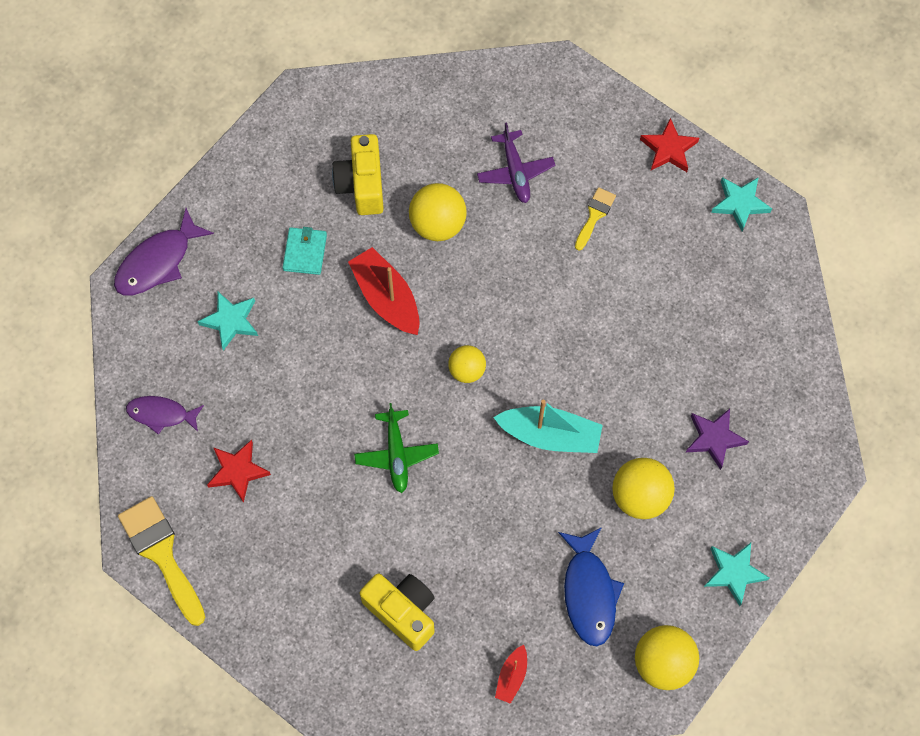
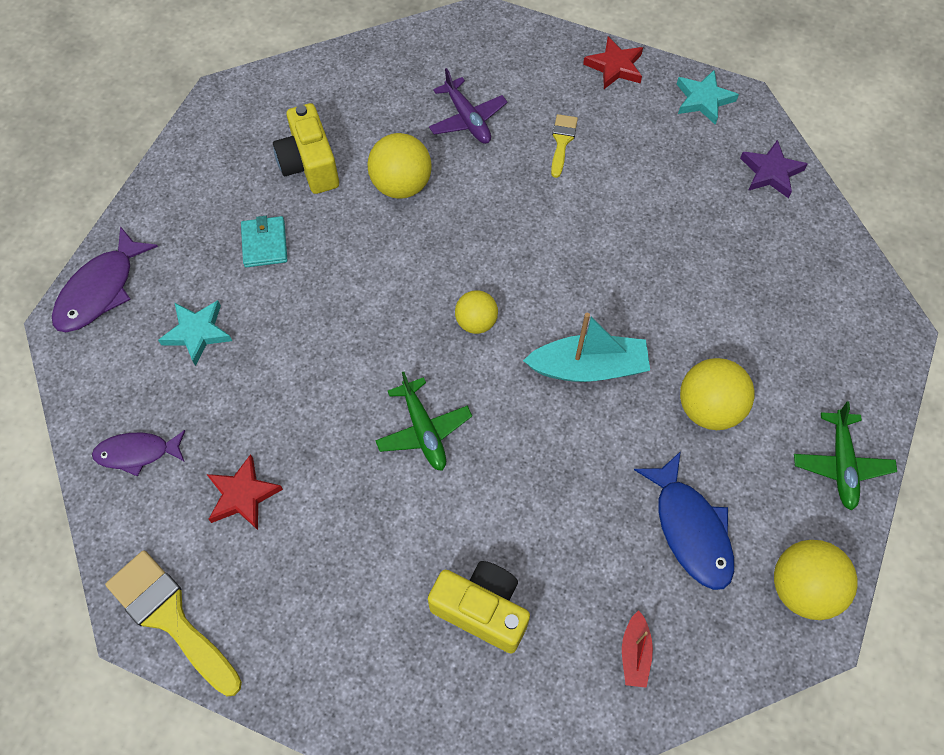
camera: 15 degrees left, 5 degrees down
red boat [348,247,420,335] -> none
purple star [686,409,749,470] -> purple star moved to [740,140,808,198]
turquoise star [704,543,769,606] -> green plane [794,401,897,510]

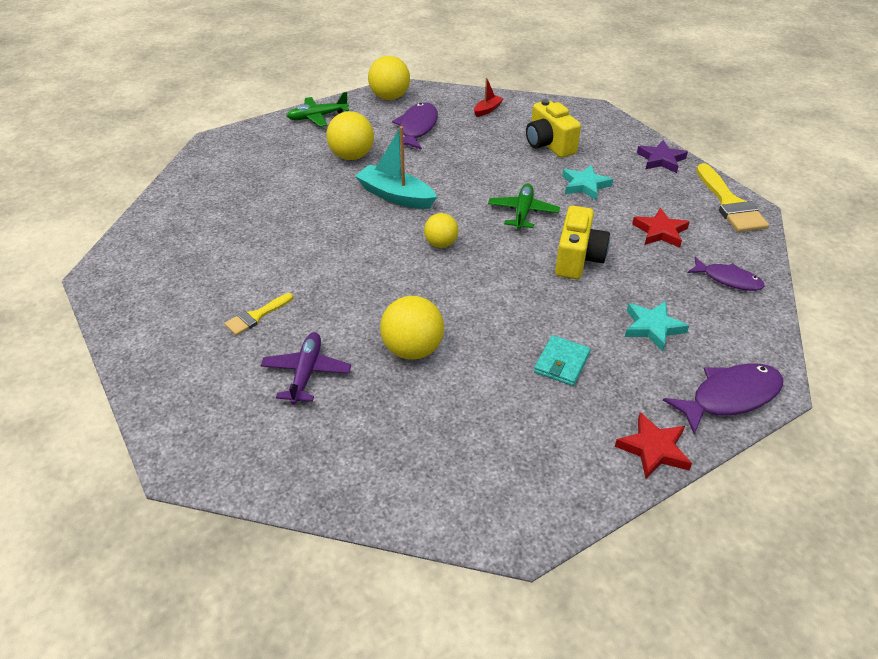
camera: 145 degrees left, 20 degrees down
yellow camera [273,103,339,194] -> yellow camera moved to [555,206,610,279]
red star [583,37,643,89] -> red star moved to [615,412,692,479]
blue fish [634,451,734,590] -> purple fish [392,102,438,150]
turquoise star [677,70,739,125] -> turquoise star moved to [562,165,613,200]
purple star [740,140,808,198] -> purple star moved to [637,140,688,173]
green plane [794,401,897,510] -> green plane turned 150 degrees counterclockwise [287,92,349,127]

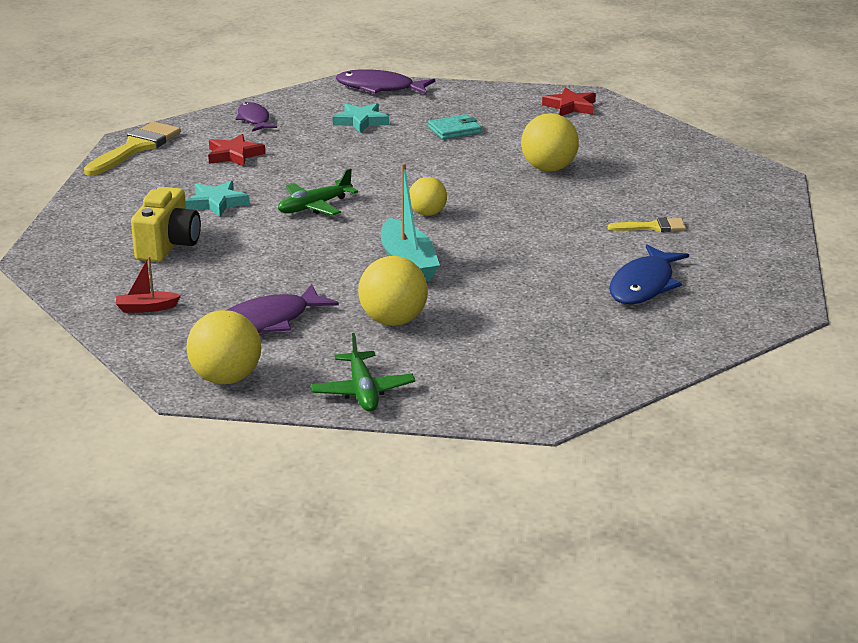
camera: 140 degrees left, 15 degrees down
purple plane [260,332,351,405] -> none
green plane [287,92,349,127] -> green plane turned 60 degrees clockwise [311,333,415,412]
yellow camera [555,206,610,279] -> none
red star [615,412,692,479] -> red star moved to [542,87,596,116]
purple star [637,140,688,173] -> none
none -> blue fish [609,244,689,304]

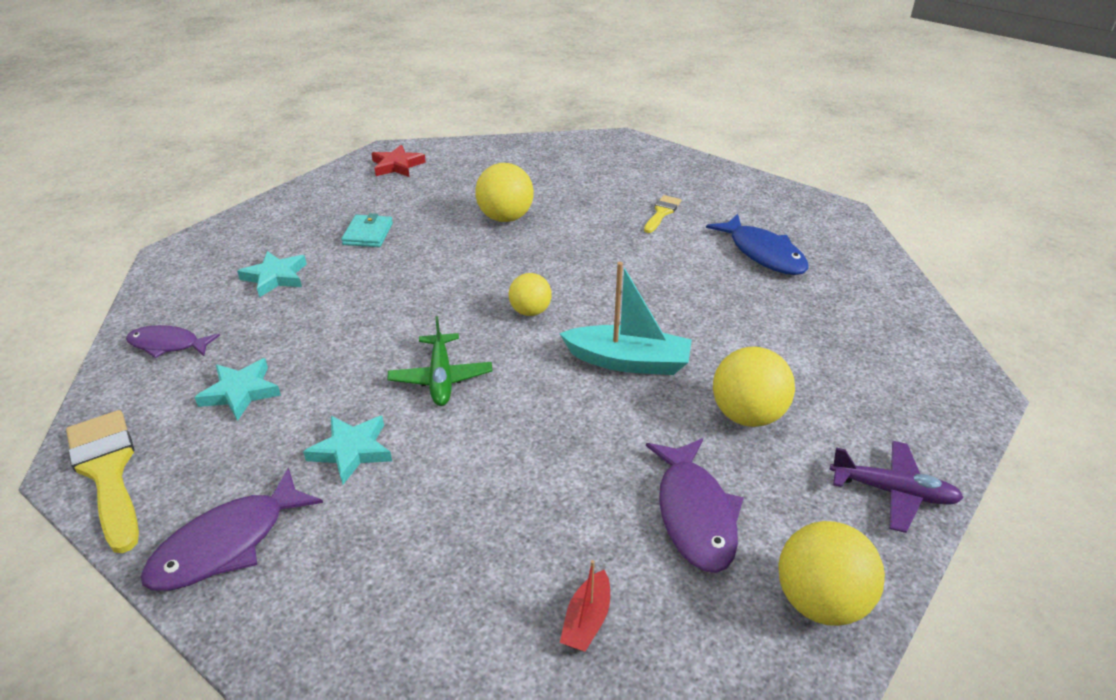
camera: 60 degrees left, 10 degrees up
yellow camera [131,187,201,262] -> none
red star [208,134,265,167] -> turquoise star [194,358,281,421]
green plane [311,333,415,412] -> purple plane [829,441,964,533]
purple fish [336,69,435,94] -> purple fish moved to [141,467,323,591]

